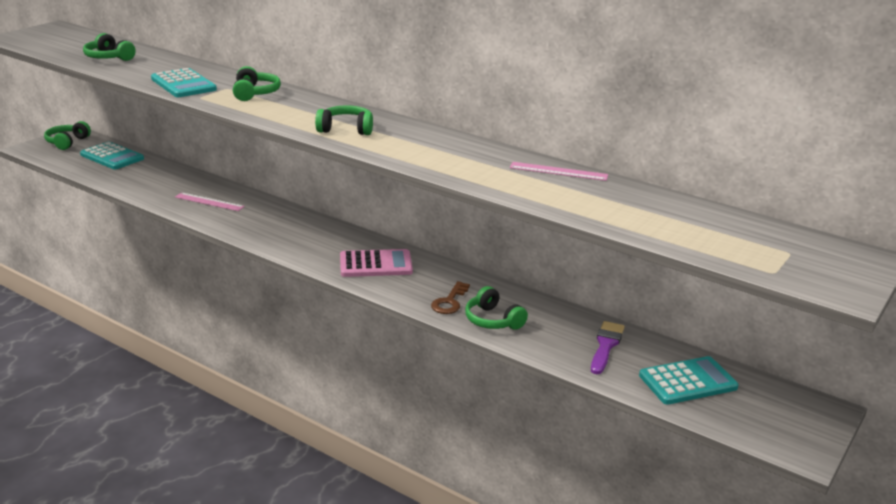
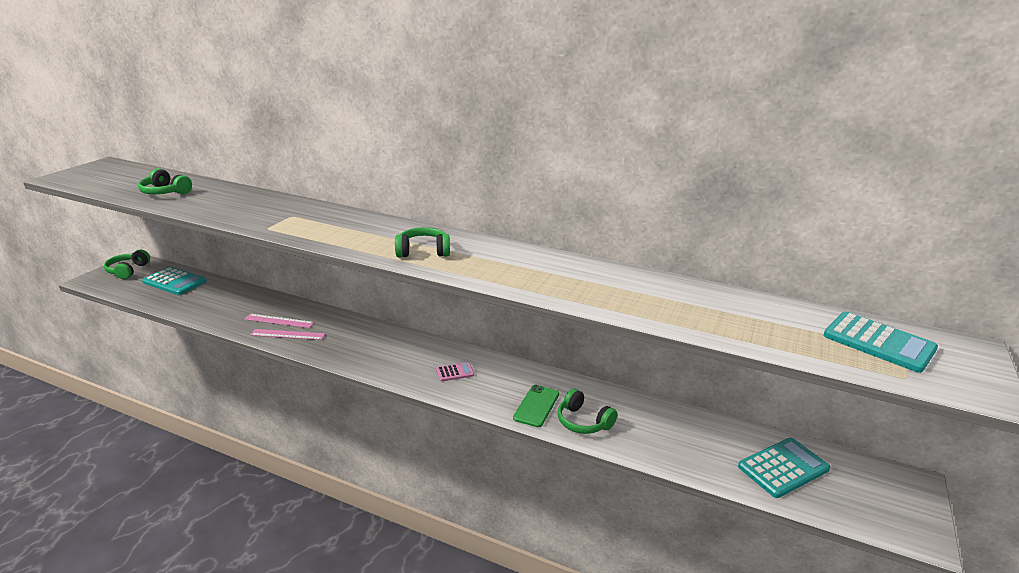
camera: 10 degrees left, 0 degrees up
turquoise calculator [151,68,217,97] -> turquoise calculator moved to [823,312,938,373]
green headphones [233,66,281,101] -> none
pink calculator [340,249,413,277] -> pink calculator [436,362,474,381], size x0.52
brown key [431,281,470,314] -> green phone [513,385,559,427]
pink ruler [510,162,608,181] -> pink ruler moved to [250,329,325,340]
purple brush [591,321,625,374] -> none

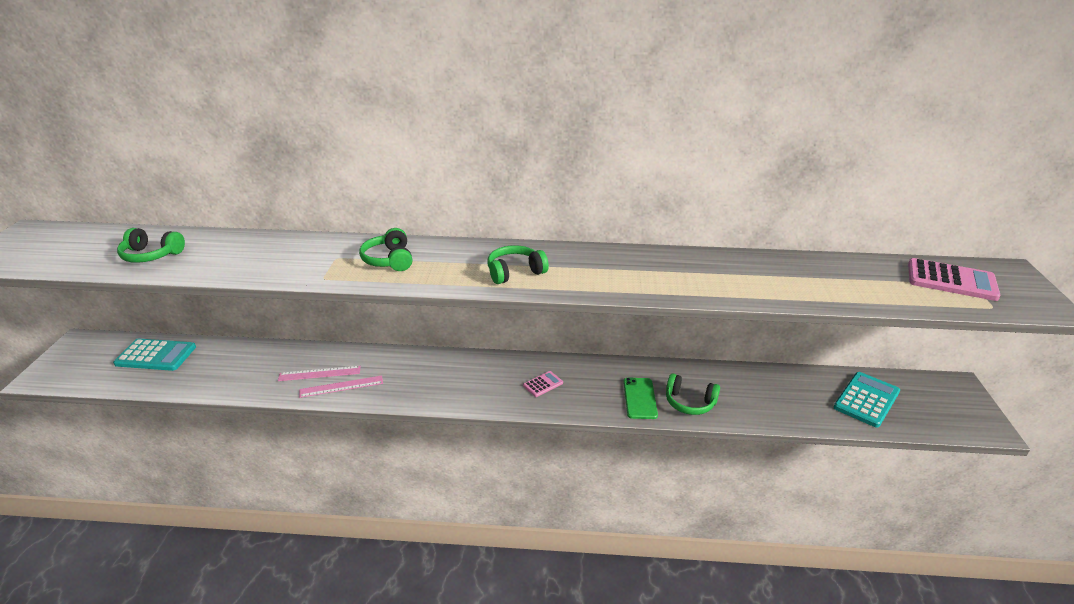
camera: 20 degrees left, 5 degrees up
green headphones [104,250,150,279] -> green headphones moved to [359,228,413,271]
turquoise calculator [823,312,938,373] -> pink calculator [908,258,1001,301]

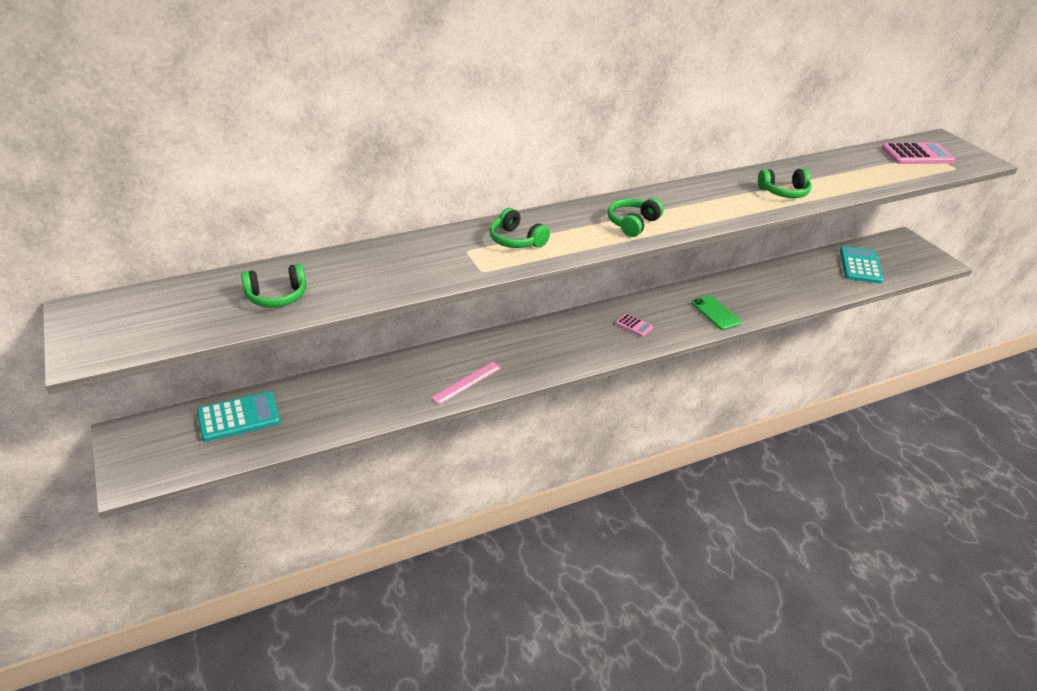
camera: 30 degrees left, 5 degrees up
pink ruler [278,366,361,381] -> none
pink calculator [523,371,563,397] -> pink calculator turned 105 degrees clockwise [615,313,654,337]
green headphones [666,373,720,415] -> green headphones moved to [758,169,812,198]

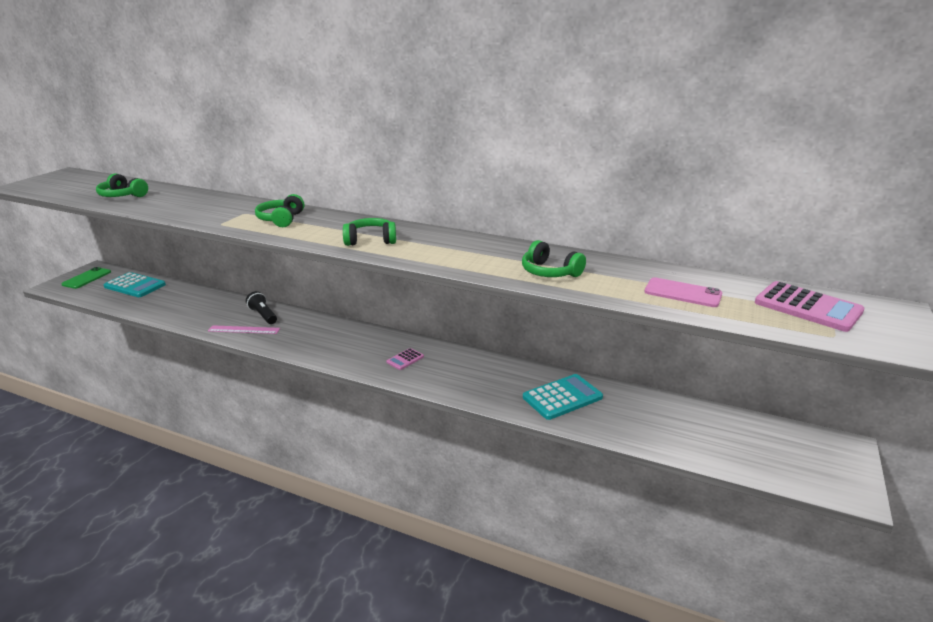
camera: 50 degrees right, 10 degrees down
pink calculator [615,313,654,337] -> pink calculator turned 45 degrees clockwise [386,348,424,370]
green phone [691,295,741,330] -> green phone moved to [61,267,111,289]
turquoise calculator [840,246,884,284] -> turquoise calculator moved to [523,374,603,420]
none -> black flashlight [246,291,277,324]
none -> pink phone [645,277,722,307]

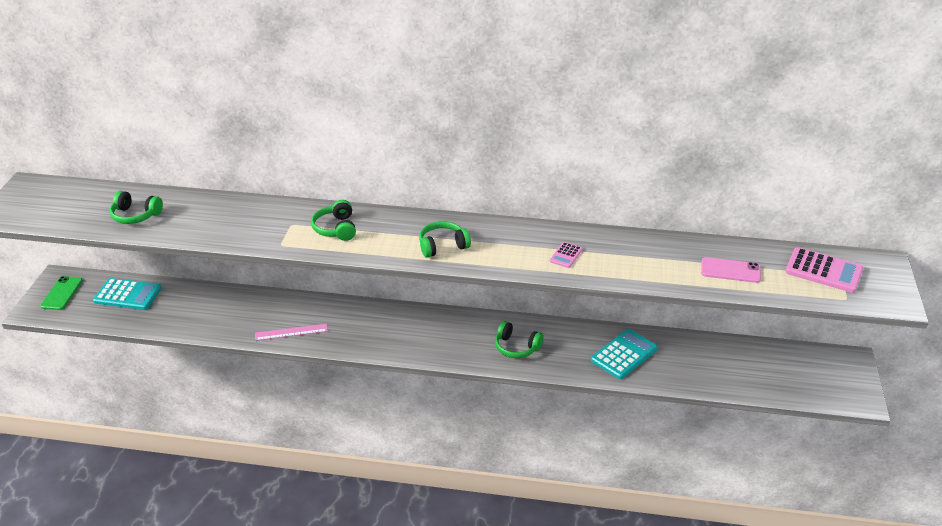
camera: 15 degrees left, 10 degrees up
black flashlight [246,291,277,324] -> none
pink calculator [386,348,424,370] -> pink calculator moved to [550,242,583,268]
green headphones [522,240,586,277] -> green headphones moved to [495,321,544,358]

